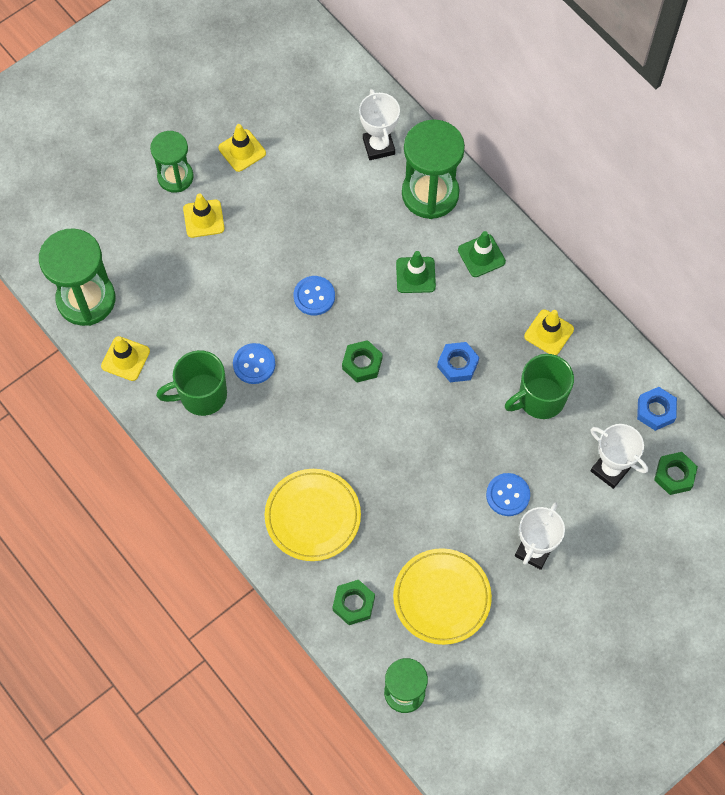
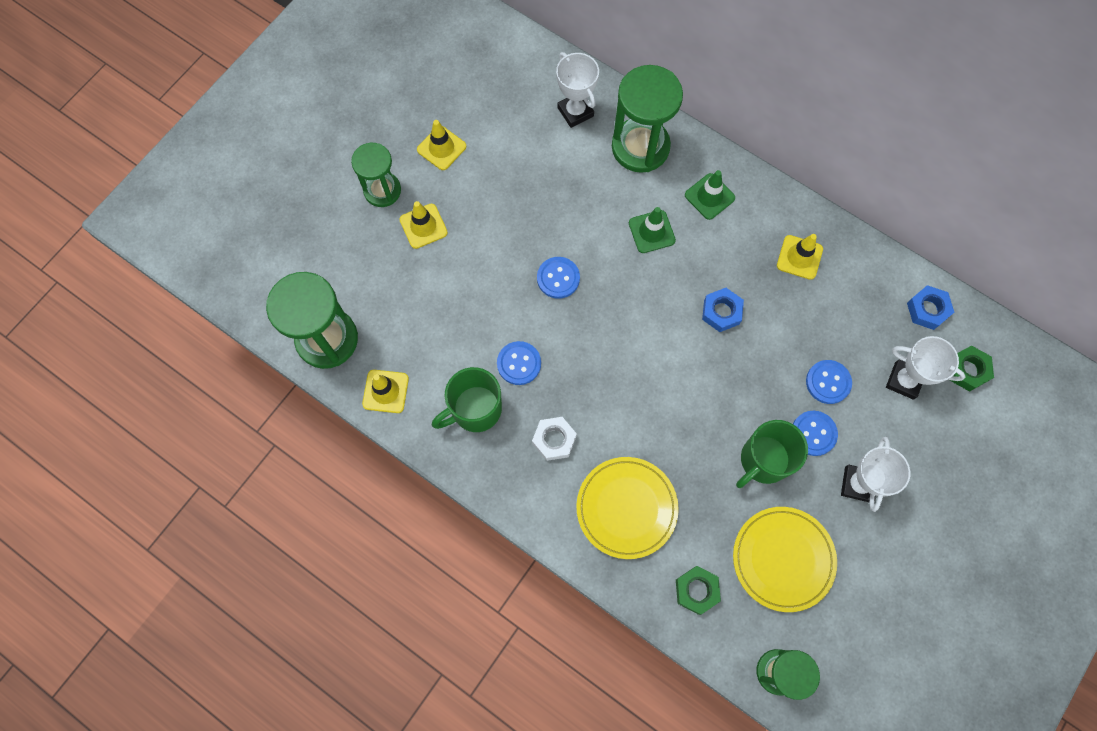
camera: 15 degrees left, 5 degrees up
green nut [342,340,382,383] -> none
green mug [505,354,574,419] -> green mug moved to [736,420,808,488]
none -> white nut [532,417,577,461]
none -> blue button [806,360,852,404]

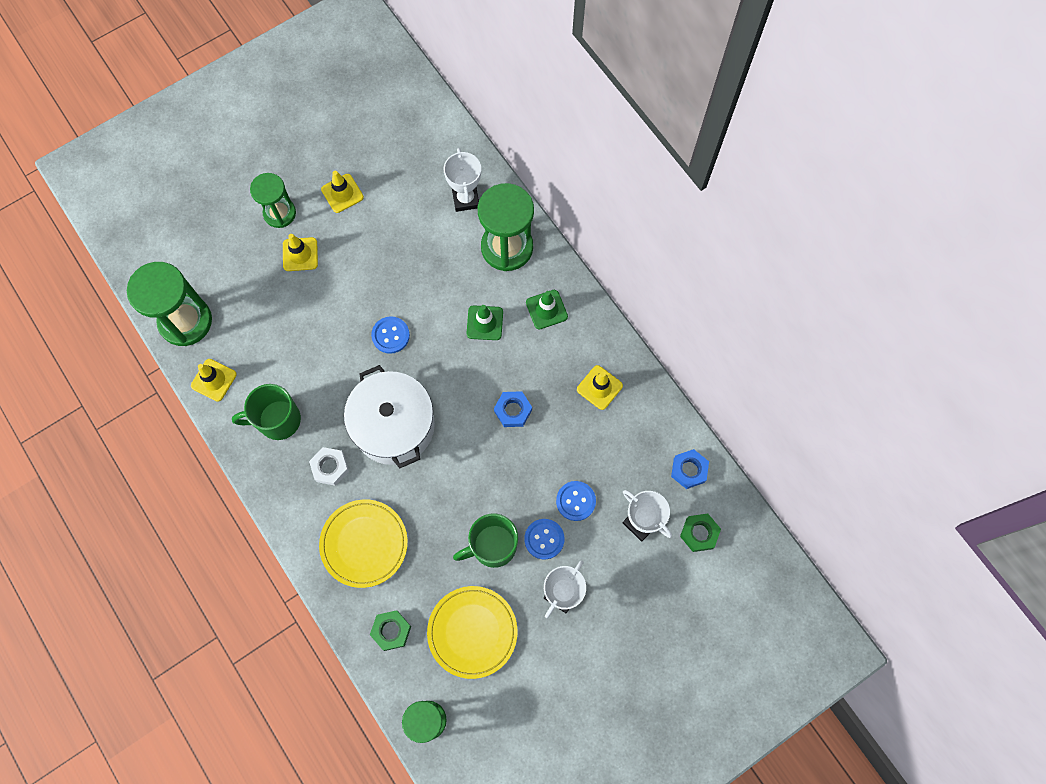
camera: 20 degrees right, 0 degrees up
blue button [497,341,541,385] -> none
none -> white pot [344,365,435,468]

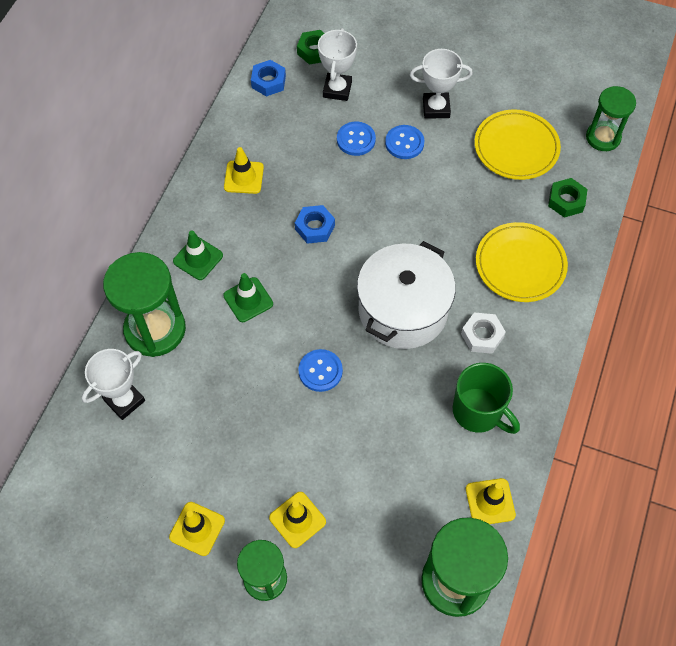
camera: 125 degrees left, 10 degrees down
green mug [453,513,518,568] -> none

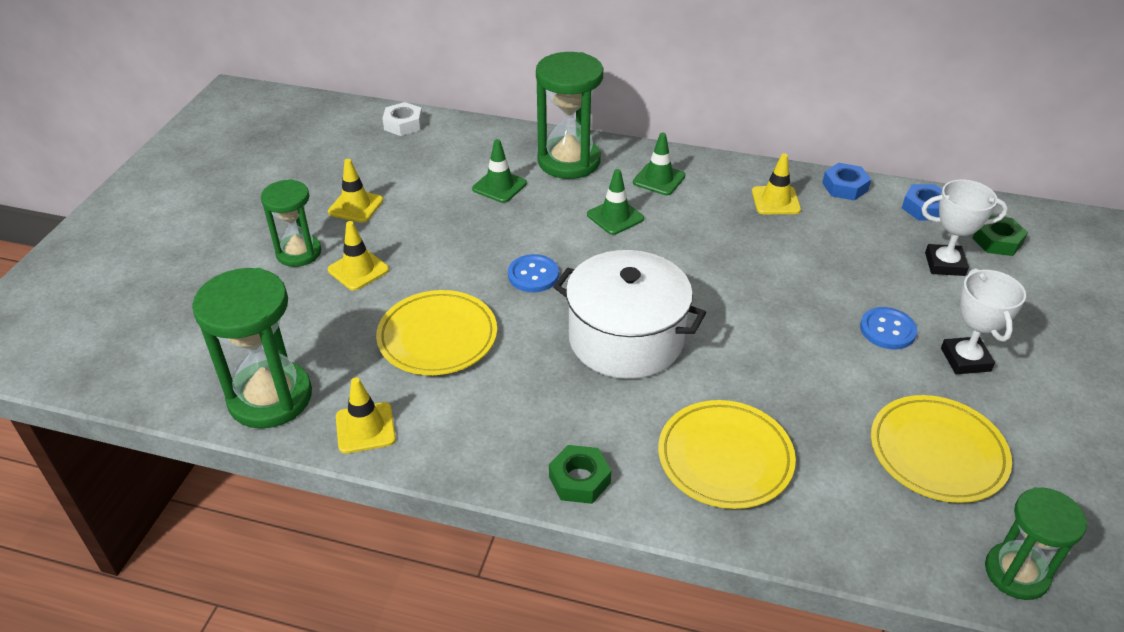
camera: 85 degrees right, 20 degrees down
white trophy [82,349,145,420] -> none
blue nut [295,205,335,244] -> blue nut moved to [822,163,871,201]
blue button [337,122,376,156] -> none
green mug [453,363,520,434] -> none
white nut [461,313,506,354] -> white nut moved to [382,102,423,136]
green nut [548,178,587,217] -> green nut moved to [549,445,611,504]
none -> yellow plate [376,290,497,375]
none -> green traffic cone [472,139,527,203]

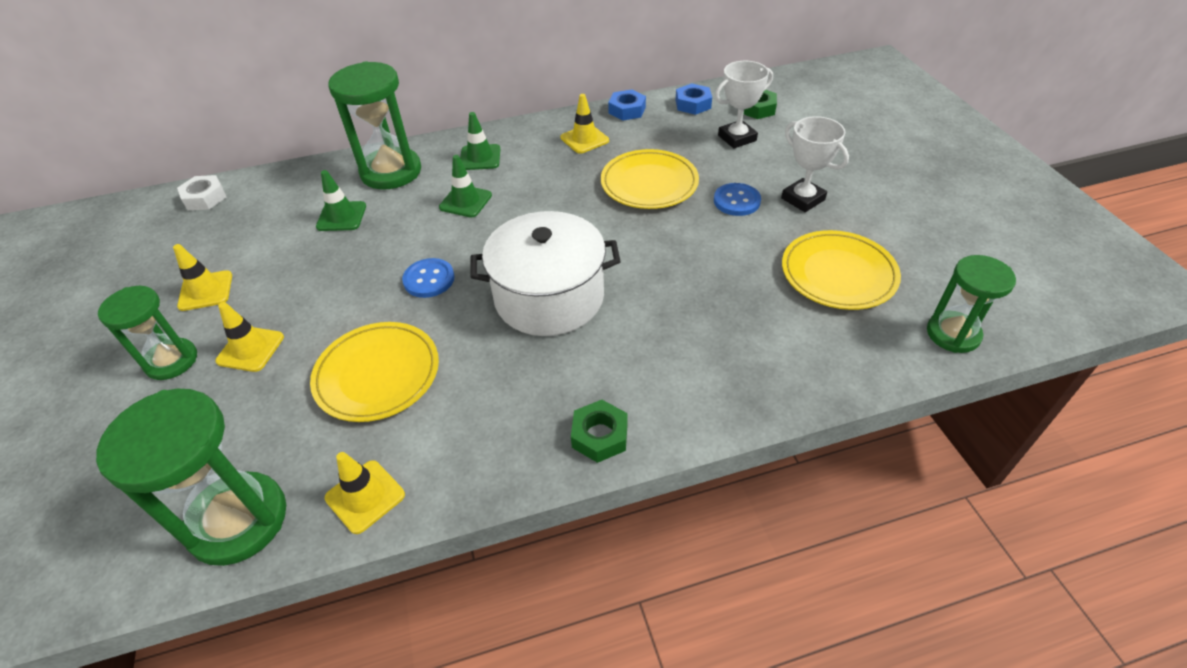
camera: 30 degrees left, 5 degrees up
yellow plate [658,400,796,509] -> yellow plate moved to [601,149,699,209]

